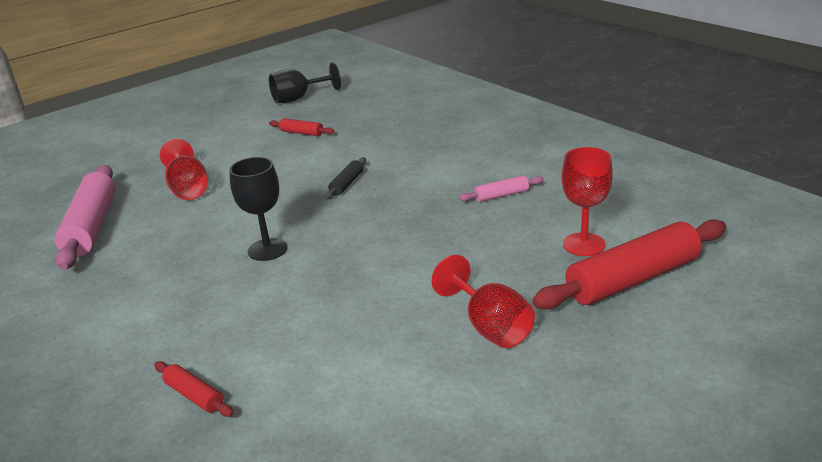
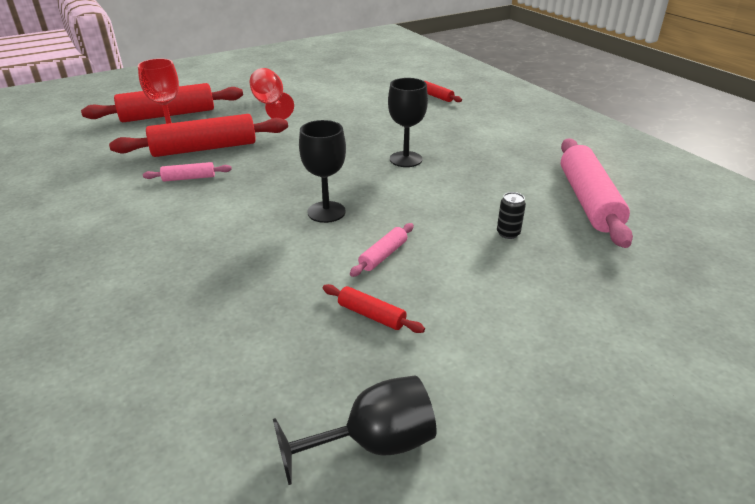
camera: 175 degrees left, 5 degrees up
red goblet [160,139,208,200] -> black can [497,192,526,239]
black rolling pin [325,157,366,200] -> black goblet [299,120,346,223]
none -> red rolling pin [109,114,288,157]
none -> pink rolling pin [350,223,414,277]

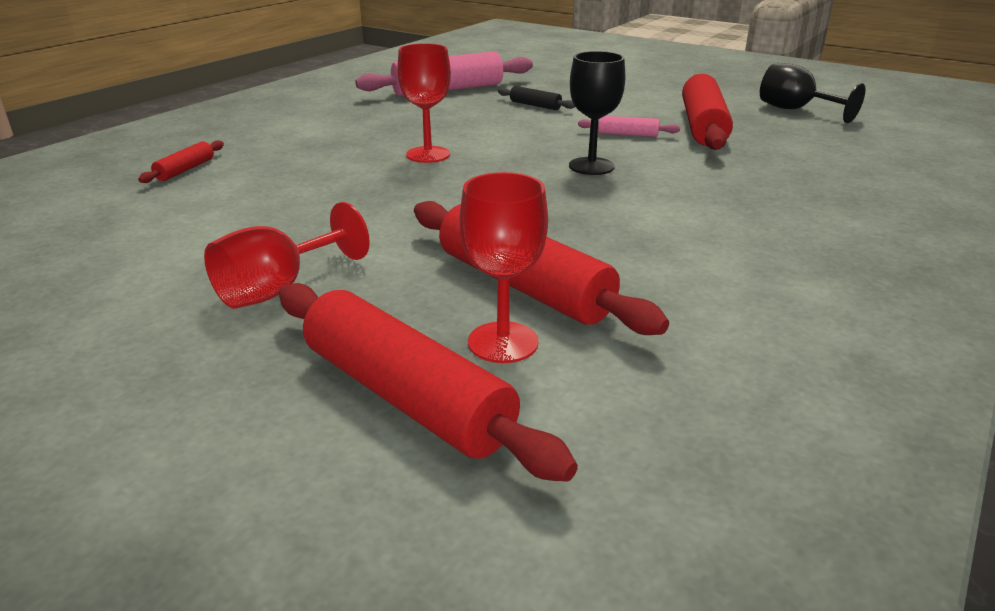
camera: 115 degrees left, 5 degrees down
pink rolling pin [143,162,232,182] -> none
red rolling pin [323,284,425,333] -> red rolling pin [682,74,733,150], size x2.19
black goblet [388,78,428,167] -> red goblet [397,43,451,163]
black can [497,192,526,239] -> black rolling pin [498,86,575,110]

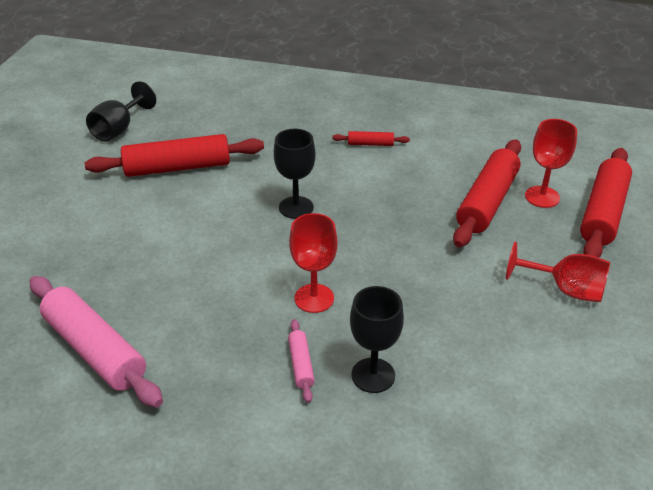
camera: 110 degrees left, 10 degrees up
red rolling pin [138,140,224,183] -> red rolling pin moved to [332,131,410,146]
black rolling pin [498,86,575,110] -> none
pink rolling pin [578,116,680,137] -> pink rolling pin moved to [288,319,315,403]
none -> black goblet [350,286,404,393]

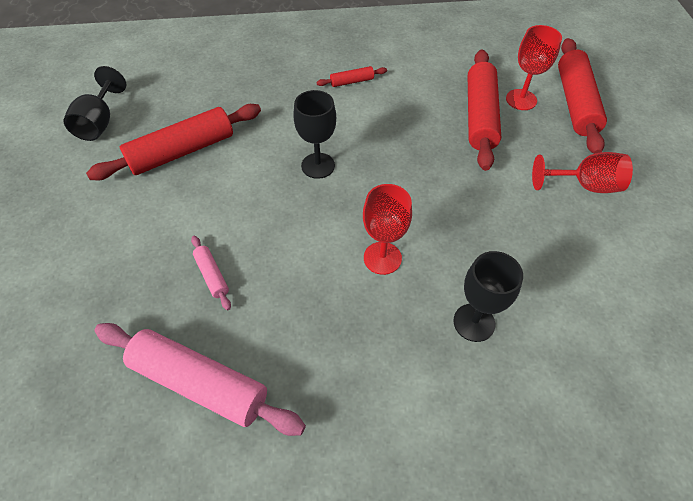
camera: 20 degrees left, 15 degrees up
pink rolling pin [288,319,315,403] -> pink rolling pin moved to [191,236,231,310]

